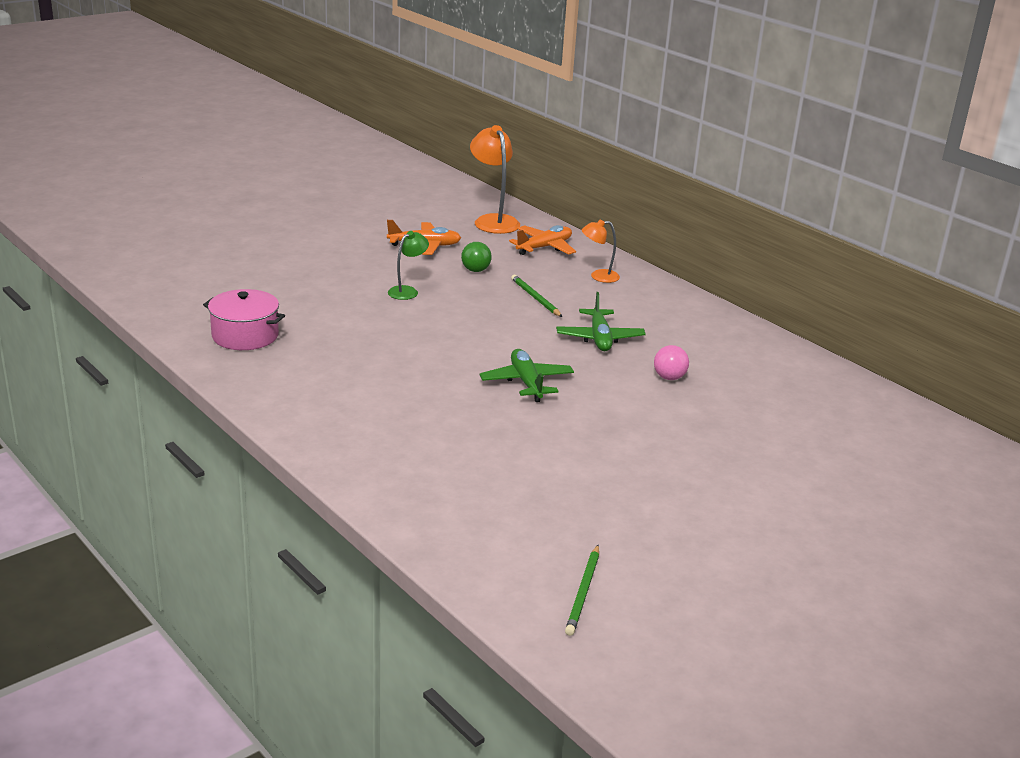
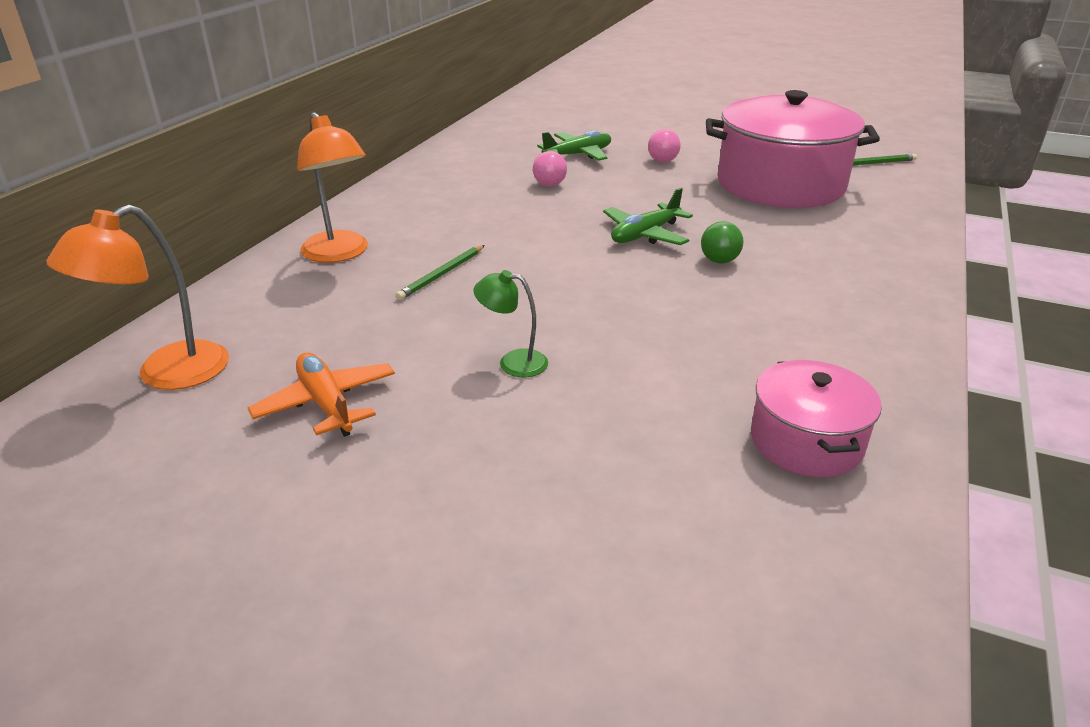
camera: 115 degrees left, 5 degrees up
green ball [461,242,492,272] -> green ball moved to [701,221,744,264]
orange plane [509,225,576,255] -> none
green plane [556,292,646,351] -> green plane moved to [537,130,611,161]
orange lamp [582,219,620,283] -> orange lamp [297,112,368,263], size x1.72
none -> pink ball [648,129,680,163]
none -> pink pot [706,90,880,208]

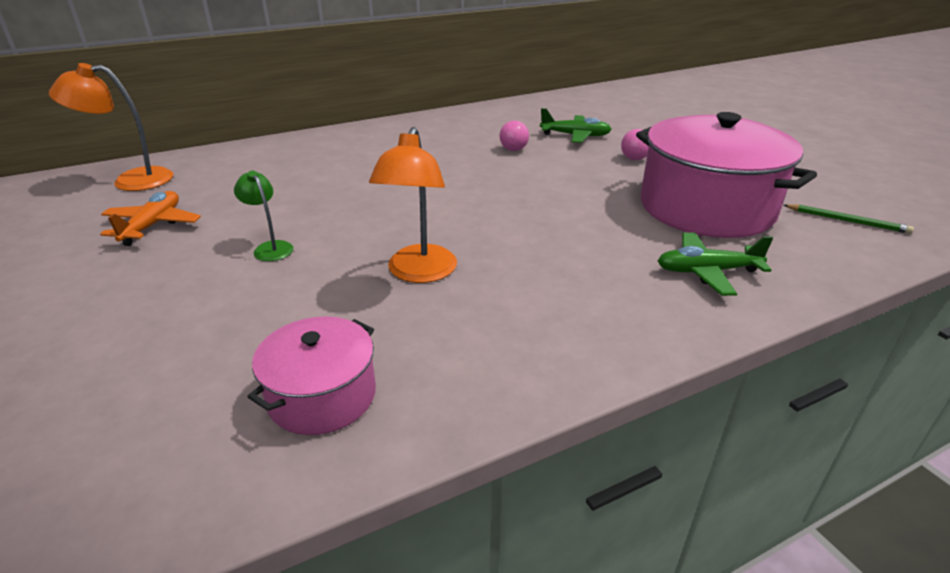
camera: 40 degrees right, 0 degrees up
orange lamp [297,112,368,263] -> orange lamp moved to [369,127,457,283]
green pencil [396,245,485,300] -> none
green plane [603,188,693,245] -> green plane moved to [658,233,773,296]
green ball [701,221,744,264] -> none

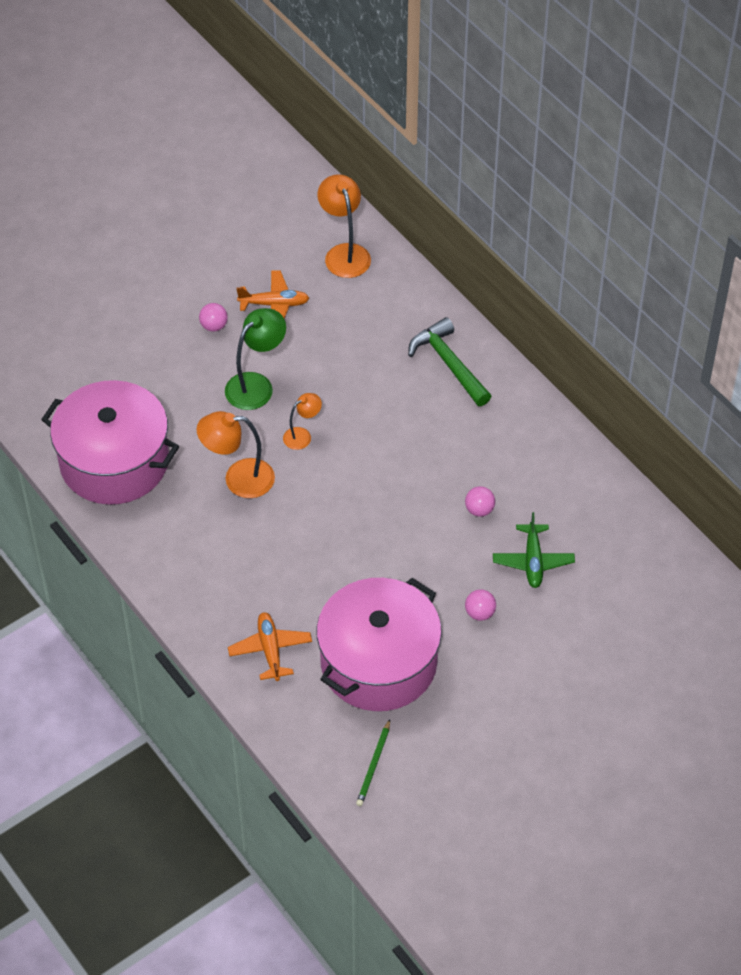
camera: 80 degrees right, 20 degrees up
green lamp [234,171,293,261] -> green lamp [225,308,286,410], size x1.72
pink pot [248,316,376,435] -> pink pot [41,380,179,505], size x1.92
green plane [658,233,773,296] -> orange plane [228,612,312,681]
none -> pink ball [199,303,228,332]
none -> orange lamp [283,393,322,450]
none -> green hammer [408,317,491,406]

